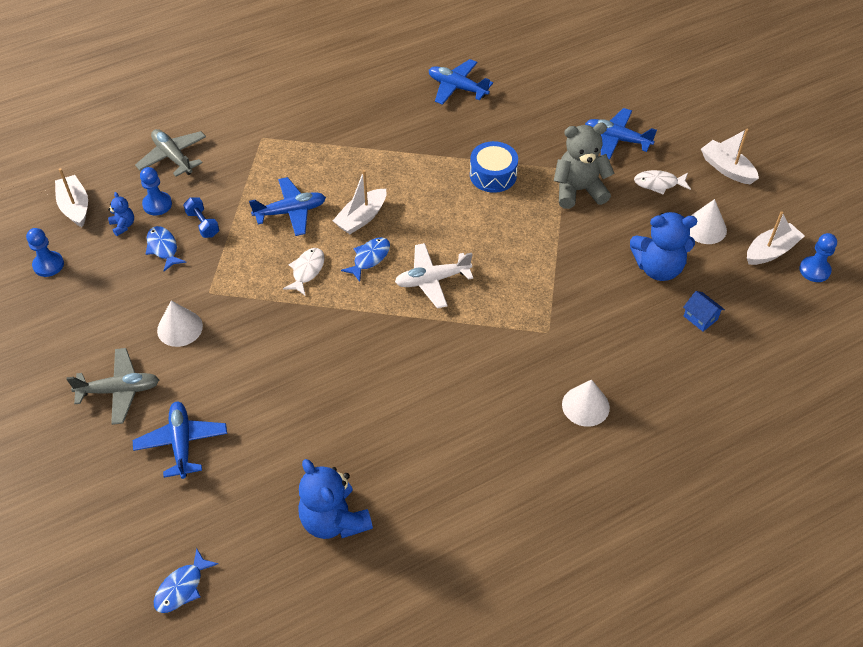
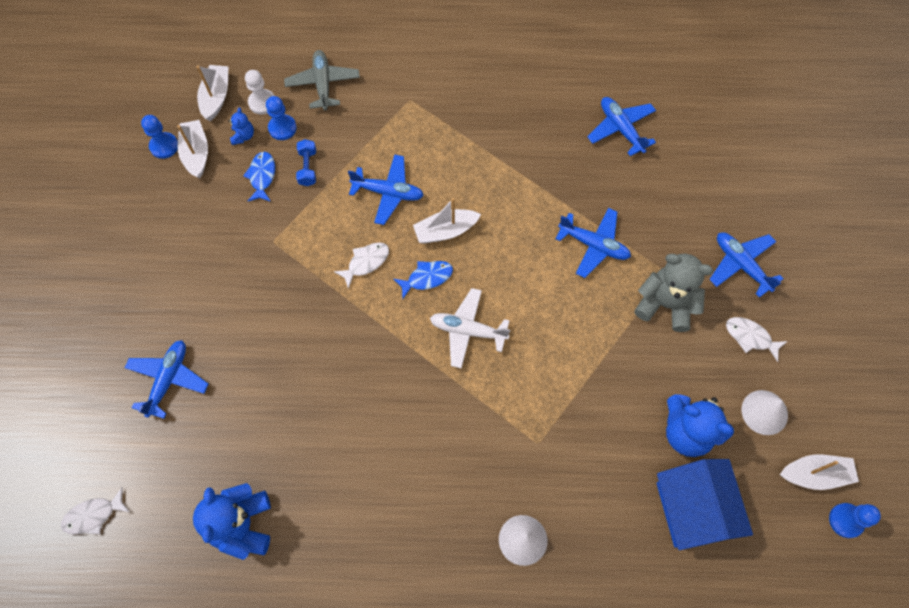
camera: 30 degrees right, 15 degrees up
grey plane [66,348,159,425] -> none
blue fish [154,548,218,613] -> white fish [61,487,130,535]
white cone [157,300,203,347] -> none
blue drum [470,141,518,193] -> blue plane [556,208,631,278]
blue house [683,291,725,331] -> blue house [656,459,753,550], size x2.34
white boat [701,129,759,184] -> white boat moved to [177,120,208,178]
none -> white pawn [245,70,274,114]

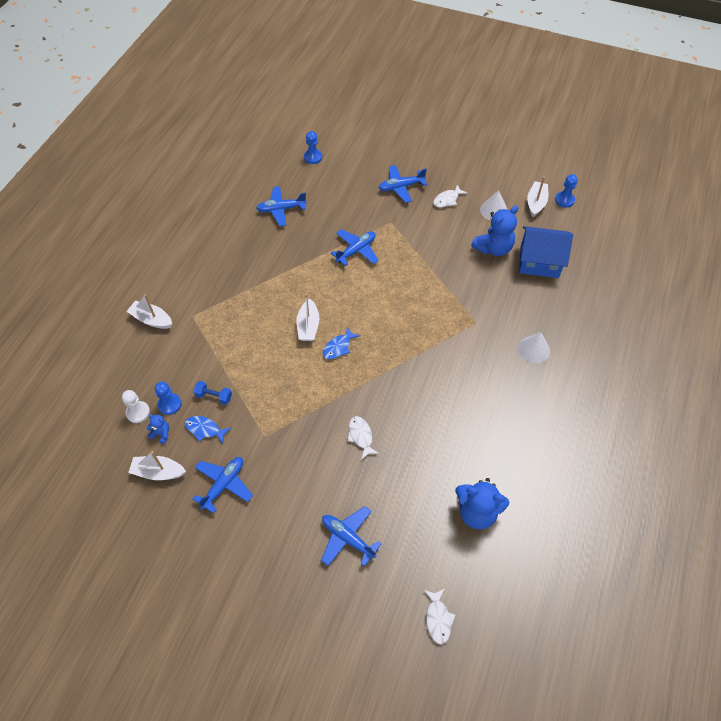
camera: 70 degrees left, 10 degrees down
blue pawn [141,115,178,159] -> blue pawn moved to [304,131,322,164]
white boat [197,65,229,121] -> white boat moved to [126,294,172,329]
grey plane [284,50,360,111] -> none
white fish [334,242,389,289] -> white fish moved to [348,416,379,460]
blue plane [348,154,424,225] -> blue plane moved to [192,457,253,513]
blue fish [394,261,453,299] -> blue fish turned 135 degrees counterclockwise [323,327,360,359]
white plane [430,288,510,368] -> none
grey teddy bear [634,254,713,332] -> none

